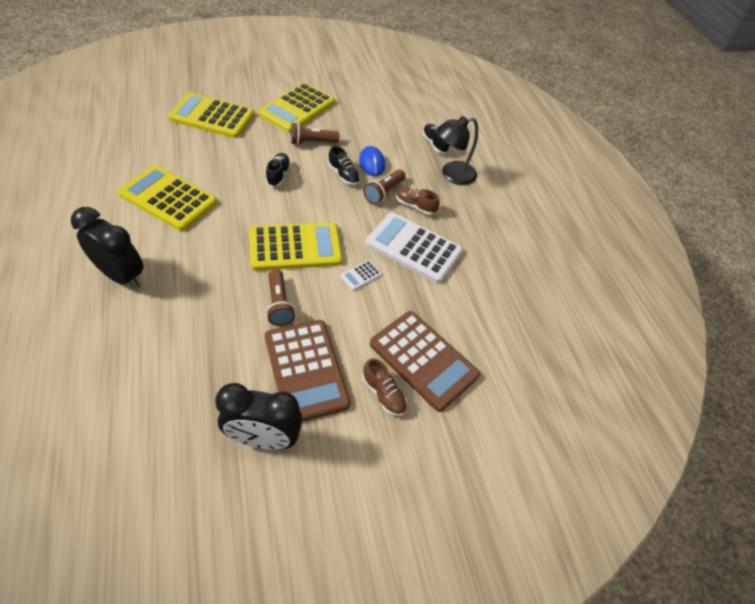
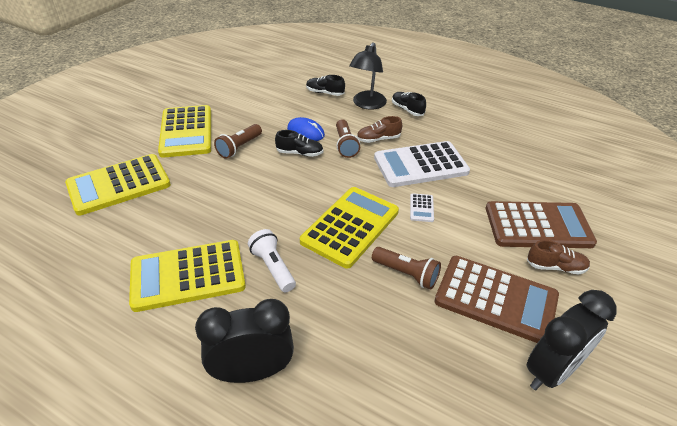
camera: 40 degrees left, 10 degrees down
black shoe [266,153,291,187] -> black shoe moved to [392,92,426,116]
none -> white flashlight [248,229,296,292]

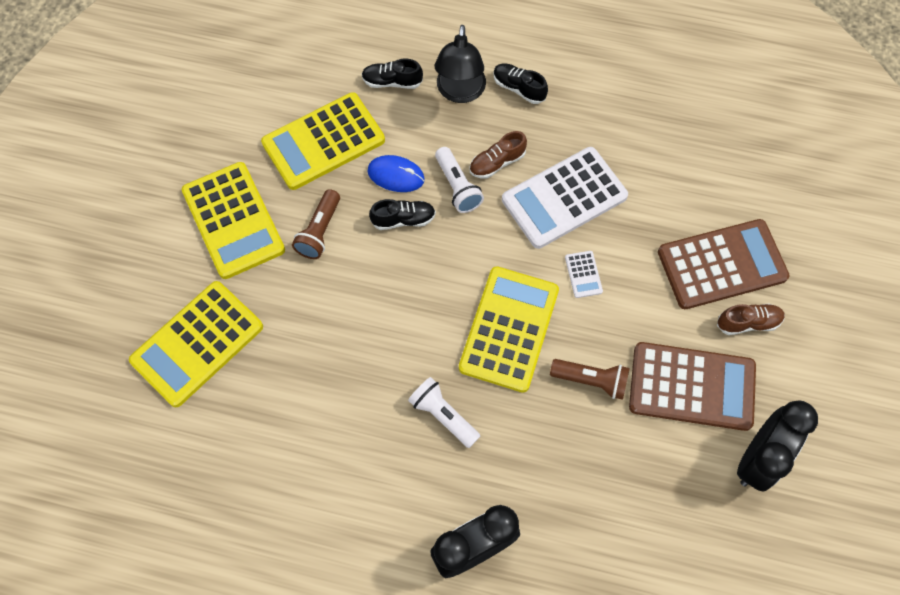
camera: 15 degrees left, 25 degrees up
yellow calculator [129,240,246,312] -> yellow calculator moved to [261,92,385,190]
brown flashlight [336,119,360,158] -> white flashlight [435,147,484,213]

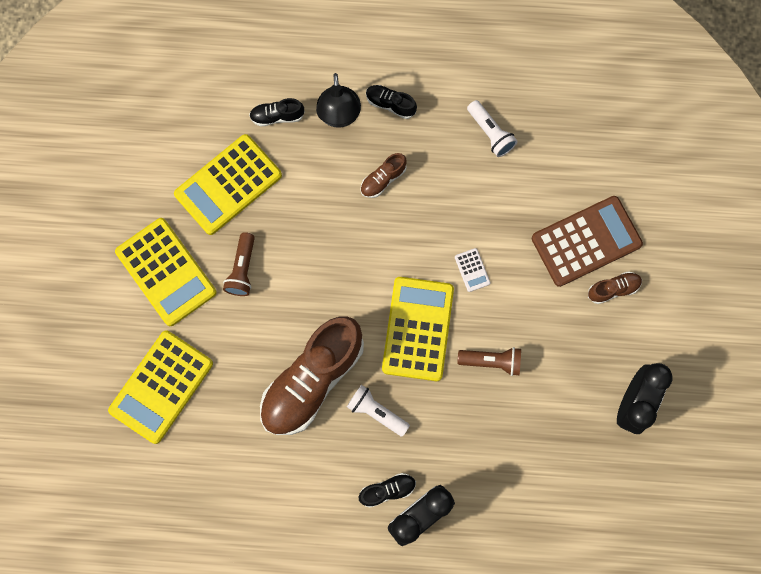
camera: 10 degrees left, 10 degrees up
blue mouse [368,155,425,192] -> none
black shoe [369,199,436,230] -> black shoe moved to [359,473,416,508]
white flashlight [435,147,484,213] -> white flashlight moved to [467,100,518,157]
white calculator [502,147,628,249] -> none
brown calculator [629,342,756,431] -> none
none -> brown shoe [260,317,364,435]

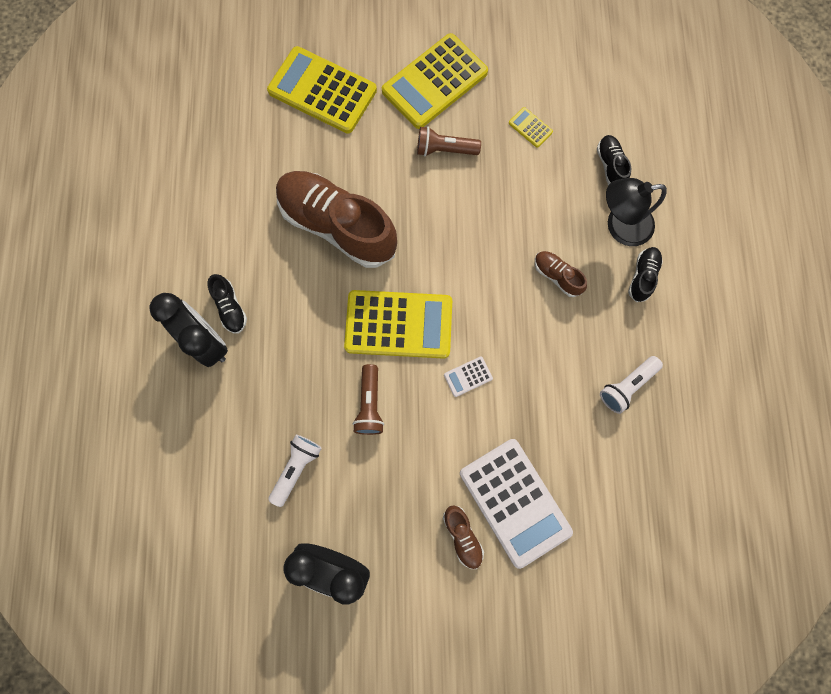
camera: 85 degrees right, 0 degrees up
yellow calculator [174,134,282,235] -> yellow calculator [509,107,553,148], size x0.41
white flashlight [347,385,410,437] -> white flashlight moved to [268,435,322,507]
brown calculator [532,196,643,287] -> white calculator [460,439,573,569]

